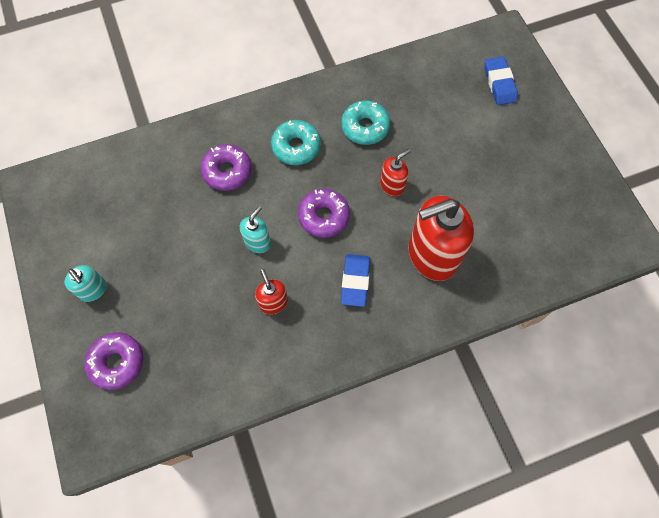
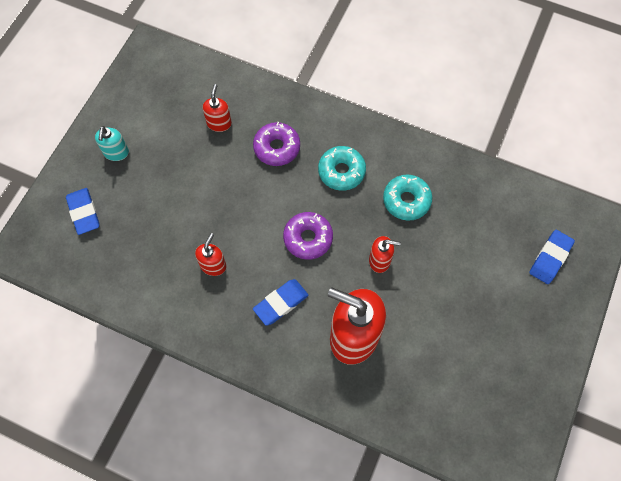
camera: 45 degrees right, 0 degrees up
purple donut [84,332,143,390] -> blue eraser [66,188,100,235]
turquoise soap dispenser [240,206,271,253] -> none
none -> red soap dispenser [203,84,232,132]

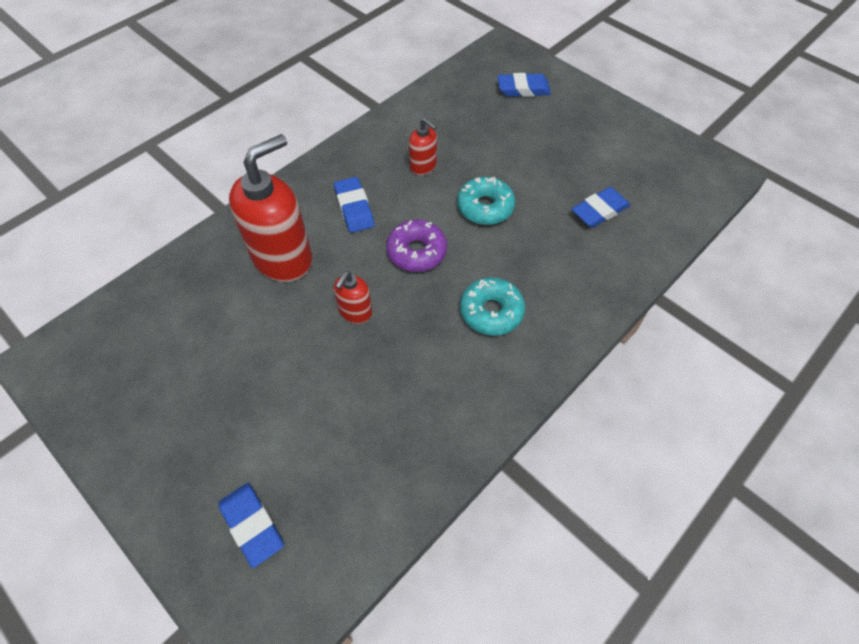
camera: 110 degrees right, 10 degrees down
turquoise soap dispenser [95,126,129,161] -> none
red soap dispenser [203,84,232,132] -> blue eraser [571,187,630,228]
purple donut [253,122,300,166] -> none
turquoise donut [383,174,432,221] -> turquoise donut moved to [457,177,515,225]

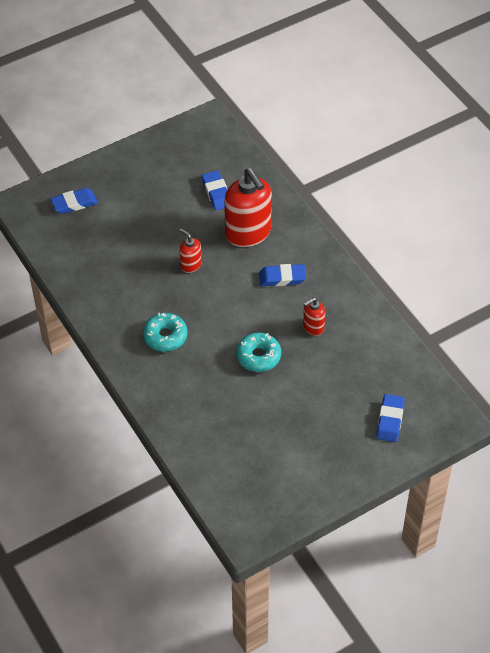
camera: 105 degrees right, 5 degrees down
purple donut [386,220,447,272] -> none
blue eraser [571,187,630,228] -> blue eraser moved to [201,170,227,210]

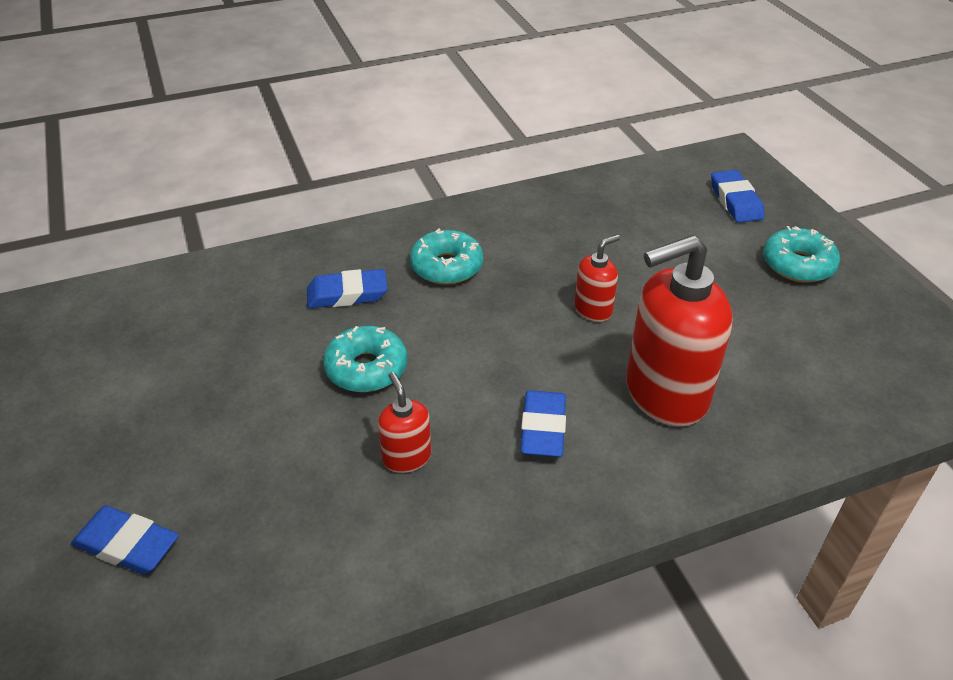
camera: 100 degrees right, 10 degrees down
blue eraser [201,170,227,210] -> blue eraser moved to [307,269,388,308]
none -> turquoise donut [763,226,840,283]

